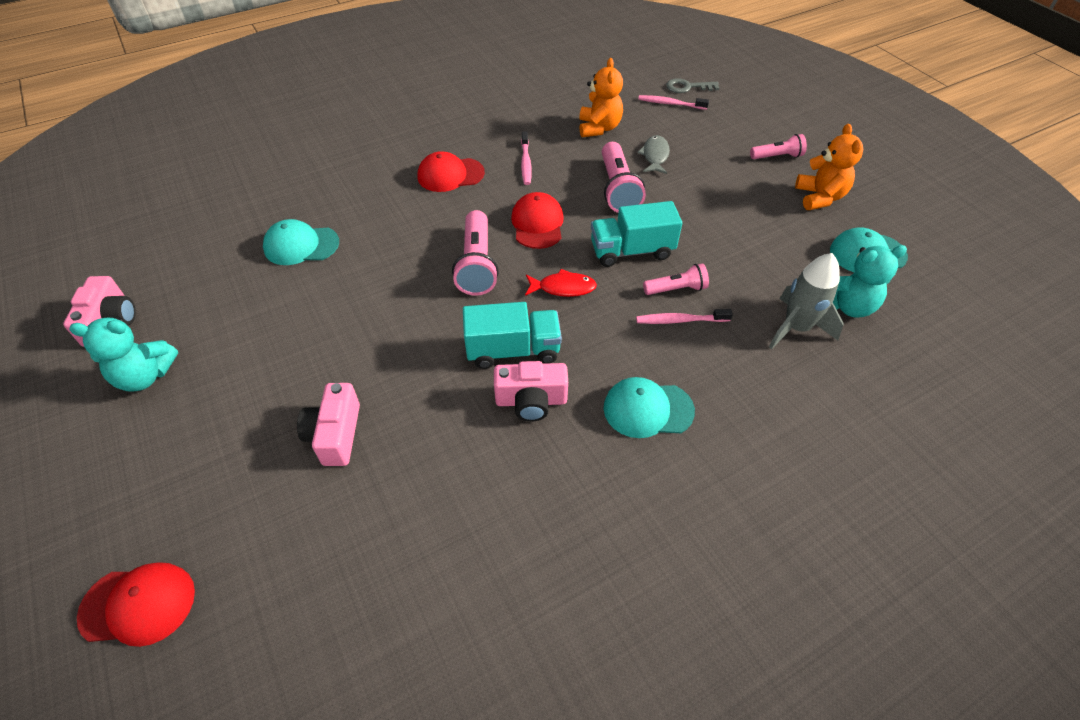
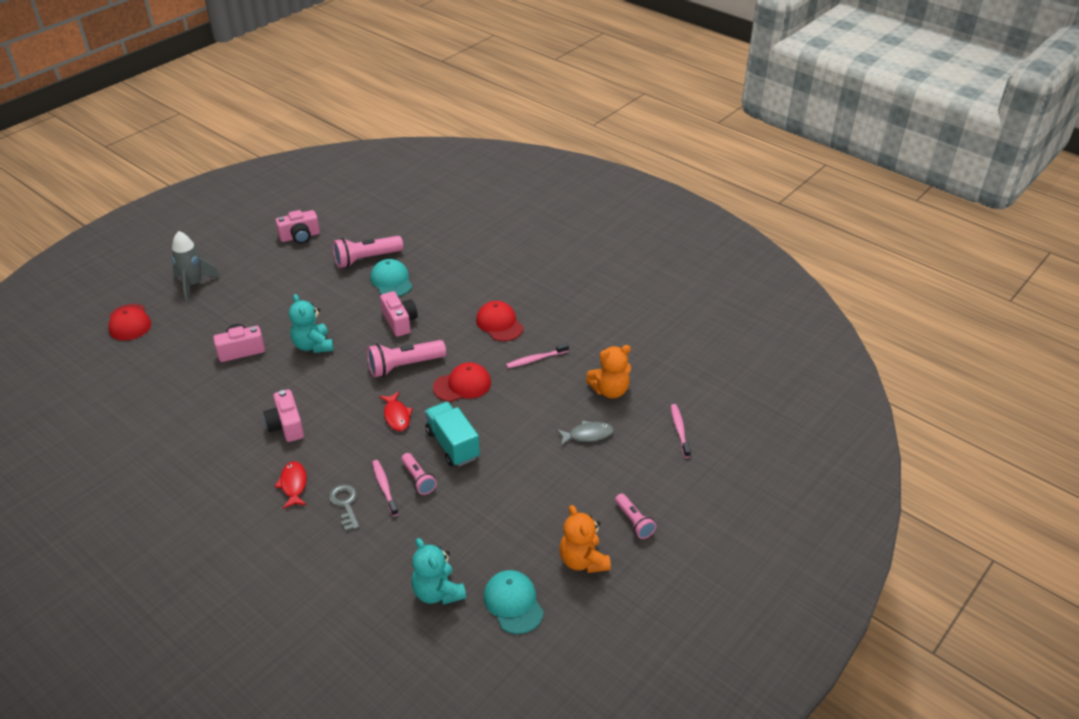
camera: 70 degrees right, 10 degrees down
turquoise teddy bear [69,317,178,392] -> turquoise teddy bear moved to [289,294,333,353]
turquoise truck [463,302,562,369] -> none
pink flashlight [602,142,646,213] -> pink flashlight moved to [333,236,403,268]
turquoise cap [604,377,695,438] -> red fish [275,461,307,509]
grey key [666,78,719,93] -> grey key moved to [329,484,359,531]
grey rocket [769,253,843,349] -> grey rocket moved to [172,231,220,301]
orange teddy bear [795,124,864,210] -> orange teddy bear turned 90 degrees clockwise [560,505,611,573]
none -> pink camera [380,291,418,337]

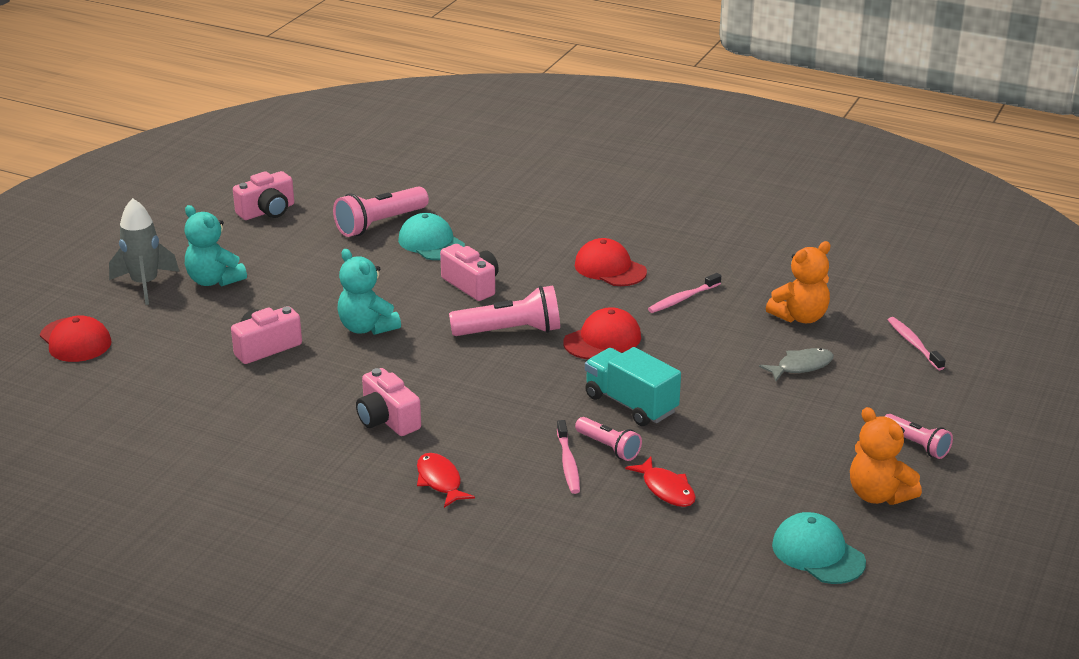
camera: 15 degrees left, 10 degrees down
grey key [329,484,359,531] -> none
pink flashlight [367,340,446,377] -> pink flashlight turned 150 degrees counterclockwise [449,286,560,336]
pink toothbrush [372,460,399,516] -> pink toothbrush turned 150 degrees counterclockwise [557,420,580,494]
red fish [379,391,413,431] -> red fish moved to [625,457,696,507]
turquoise teddy bear [411,538,466,605] -> turquoise teddy bear moved to [184,205,247,287]

